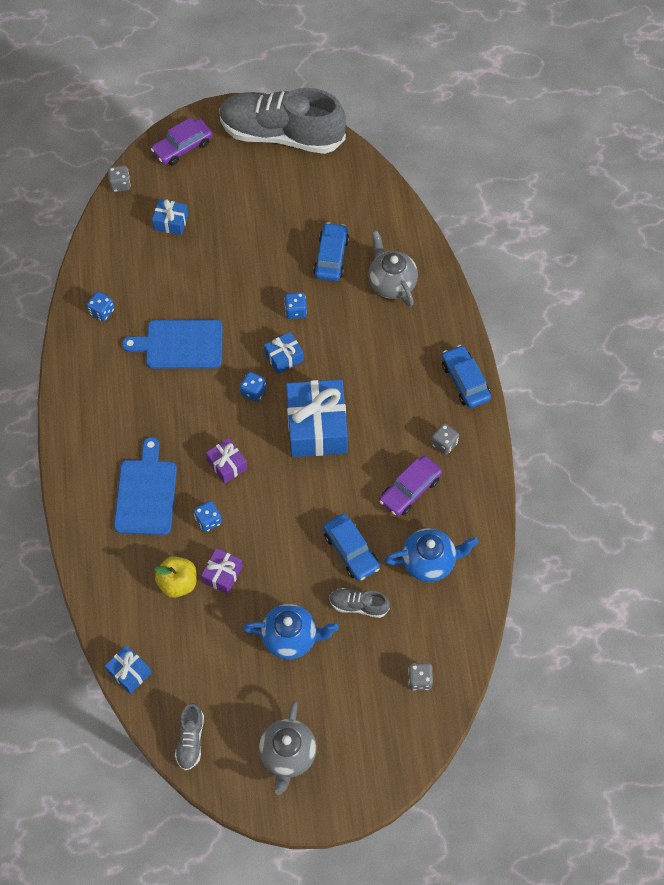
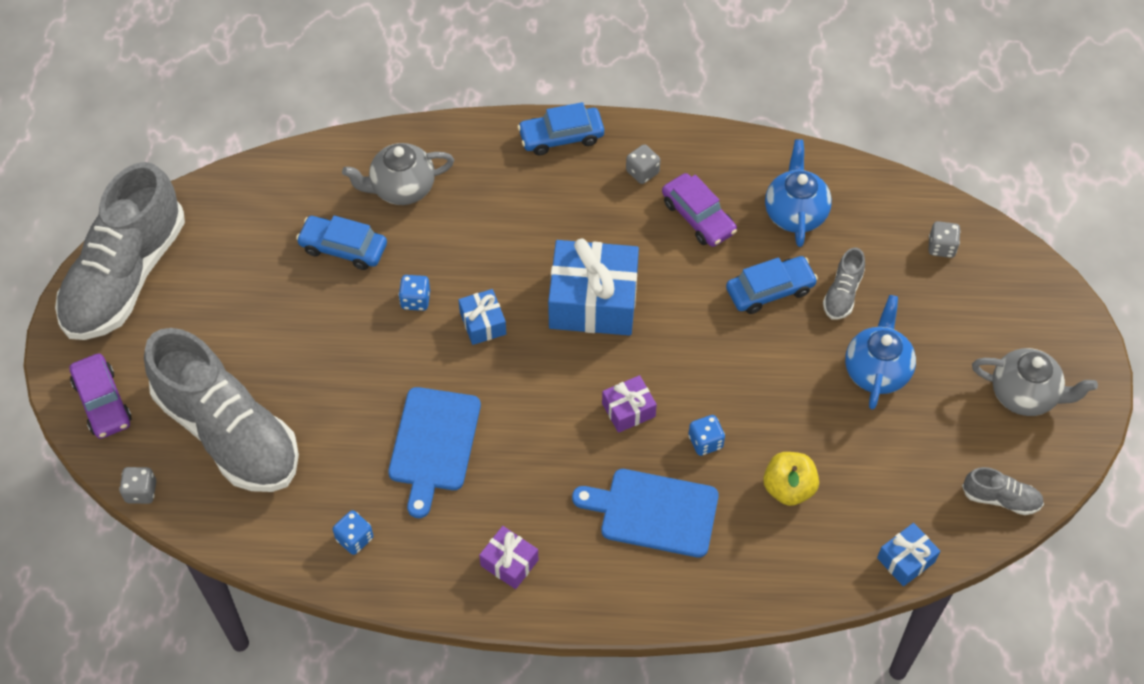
camera: 80 degrees left, 5 degrees down
blue gift [152,199,188,235] -> grey shoe [144,328,299,492]
purple gift [201,548,243,594] -> purple gift moved to [479,526,539,589]
blue dice [240,372,267,402] -> none

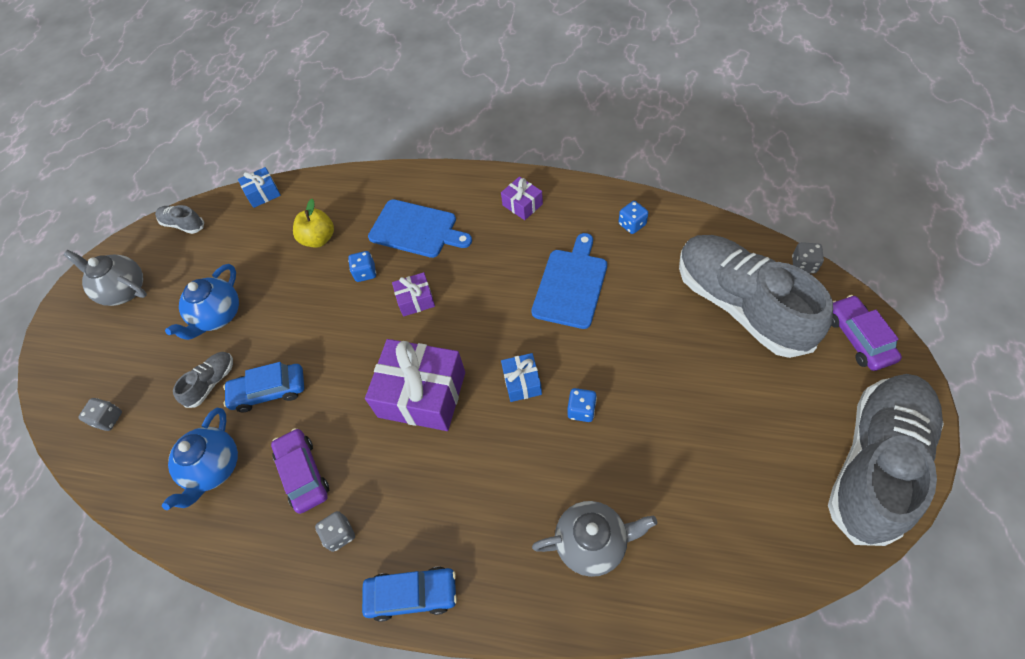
camera: 165 degrees left, 0 degrees up
blue car [296,216,387,270] -> none
blue gift [548,239,639,336] -> purple gift [365,339,465,431]

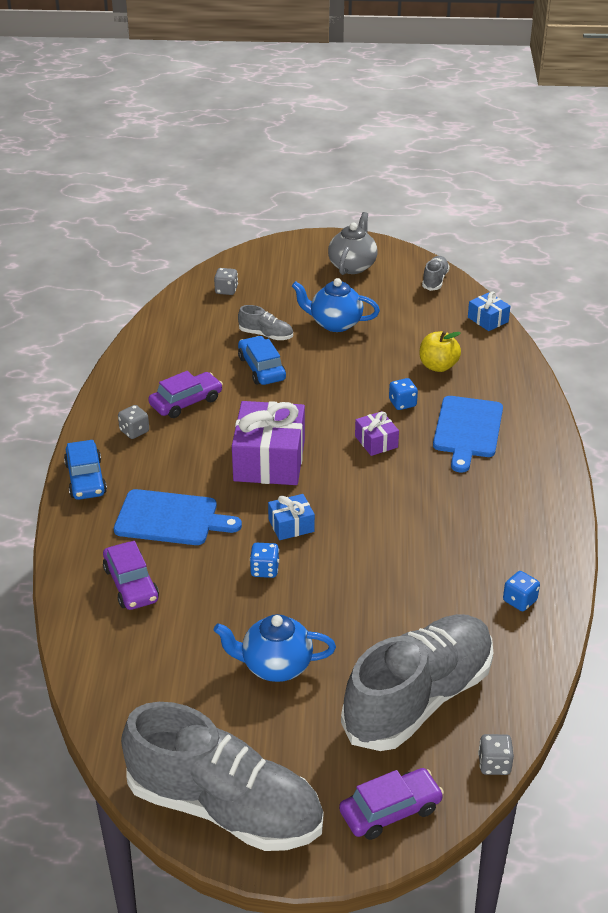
camera: 75 degrees right, 20 degrees down
blue teapot [162,408,238,510] -> blue teapot moved to [214,614,336,682]
purple gift [501,177,543,220] -> none
blue cutting board [531,233,607,329] -> blue cutting board moved to [114,489,242,545]
grey teapot [532,501,657,577] -> purple car [103,541,159,610]

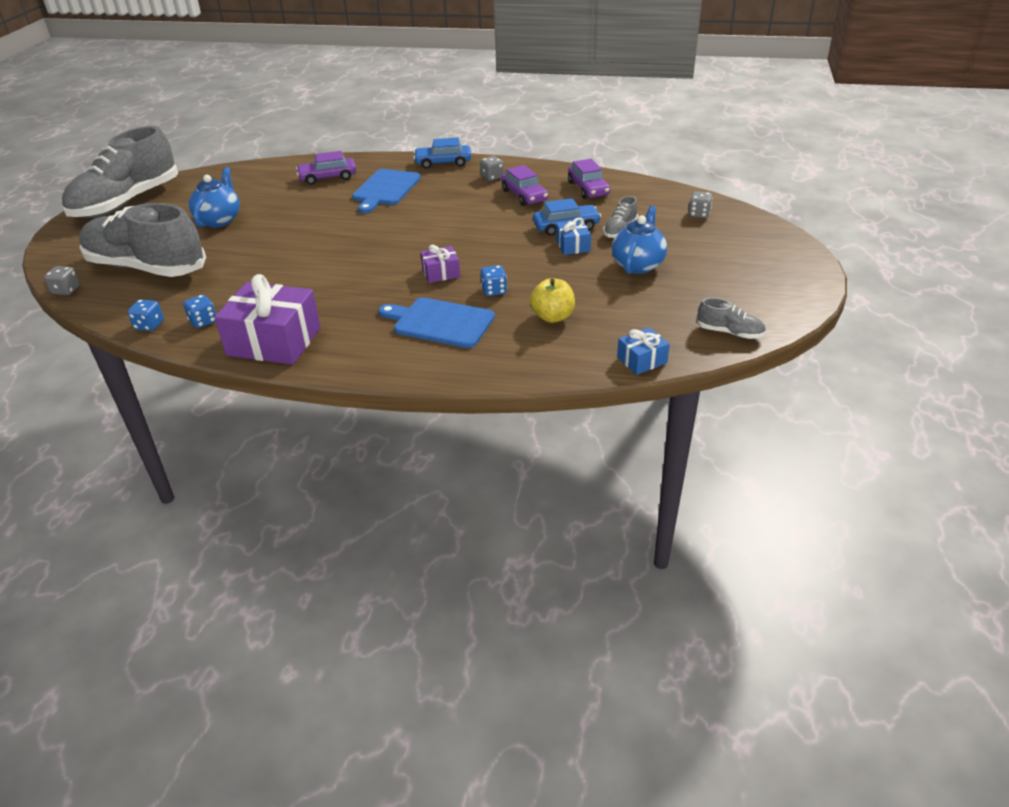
camera: 100 degrees right, 0 degrees up
purple gift [232,401,305,485] -> purple gift moved to [214,274,321,365]
blue dice [250,543,279,578] -> blue dice moved to [127,299,164,331]
blue gift [268,494,315,540] -> blue gift moved to [556,218,591,255]
grey teapot [328,212,378,275] -> none
purple car [339,768,444,840] -> purple car moved to [568,159,610,199]
grey shoe [341,614,493,751] -> grey shoe turned 150 degrees clockwise [79,203,206,277]

